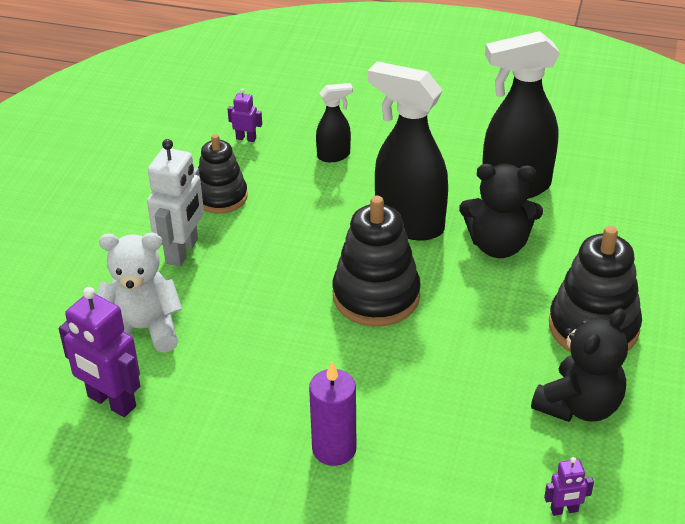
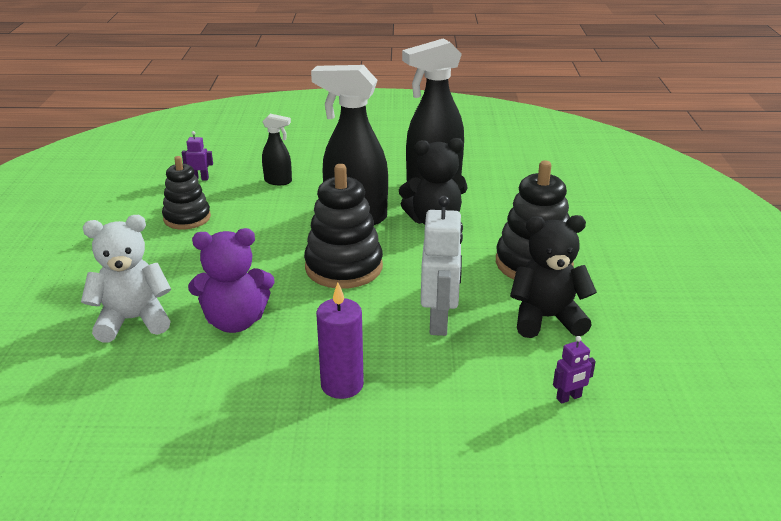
camera: 15 degrees left, 10 degrees down
purple robot [59,287,140,417] -> none
white robot [147,139,204,267] -> white robot moved to [421,196,463,336]
black spray bottle [316,83,353,162] -> black spray bottle turned 45 degrees clockwise [262,114,292,185]
black teddy bear [531,308,628,422] -> black teddy bear turned 120 degrees counterclockwise [510,215,597,338]
none -> purple teddy bear [188,228,275,333]

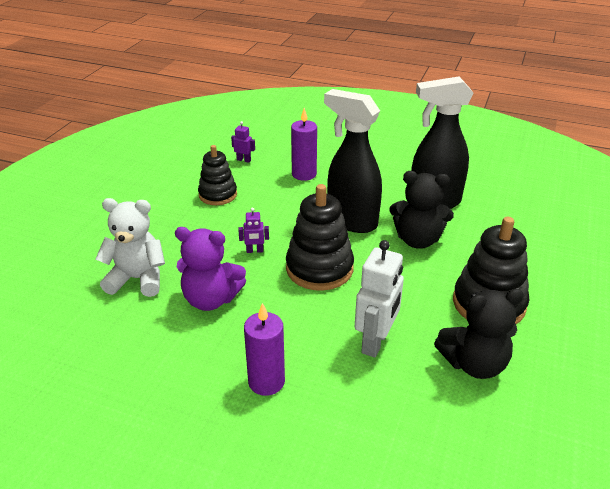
camera: 20 degrees right, 5 degrees up
black spray bottle [262,114,292,185] -> purple candle [291,108,317,181]
black teddy bear [510,215,597,338] -> black teddy bear turned 150 degrees clockwise [434,289,524,379]
purple robot [553,336,596,404] -> purple robot moved to [238,208,269,253]

